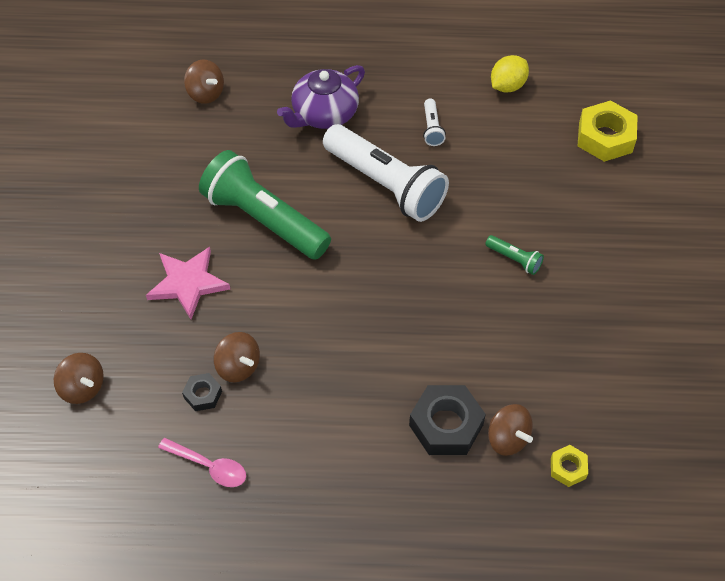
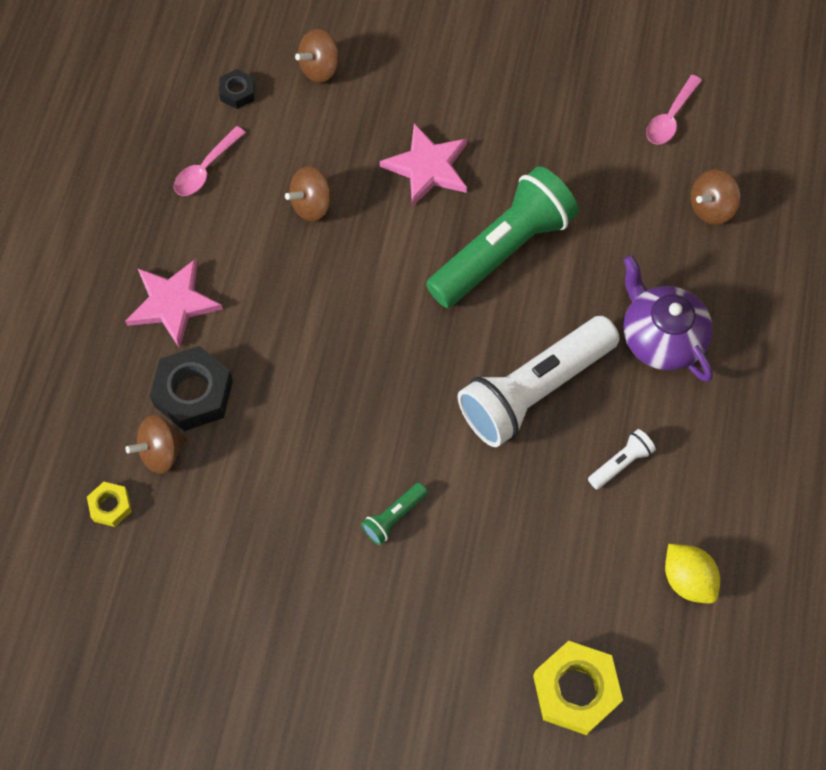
camera: 100 degrees right, 10 degrees up
black nut [182,373,222,411] -> black nut moved to [219,69,255,109]
white flashlight [423,98,446,146] -> white flashlight turned 135 degrees clockwise [588,429,656,489]
none -> pink star [125,259,223,349]
none -> pink spoon [646,75,702,144]

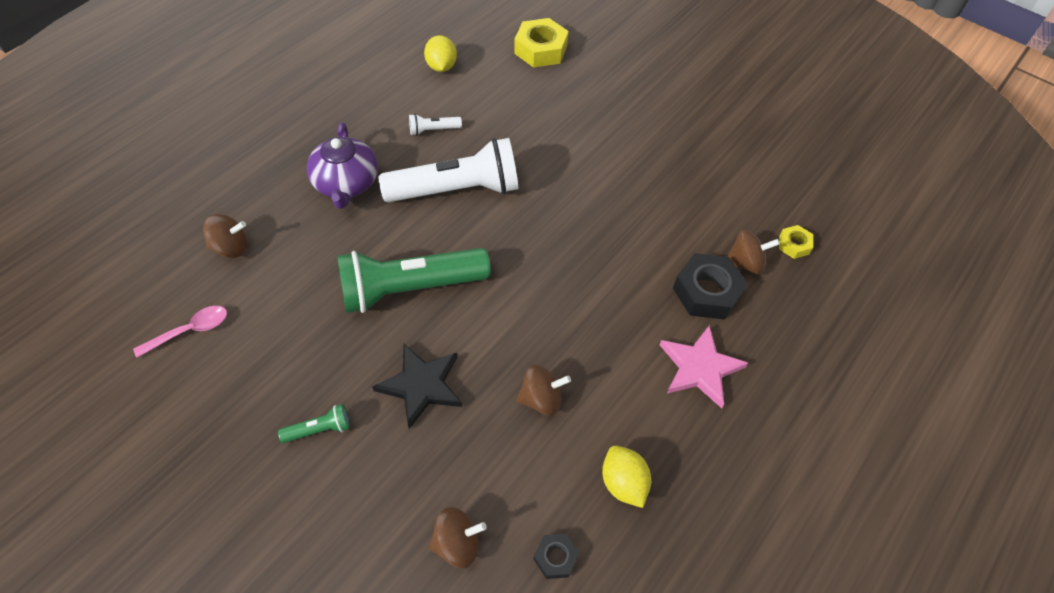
camera: 155 degrees left, 10 degrees down
pink spoon [174,126,246,196] -> yellow lemon [602,446,651,508]
green flashlight [361,483,428,545] -> green flashlight moved to [278,404,350,443]
pink star [380,123,467,207] -> black star [372,344,462,429]

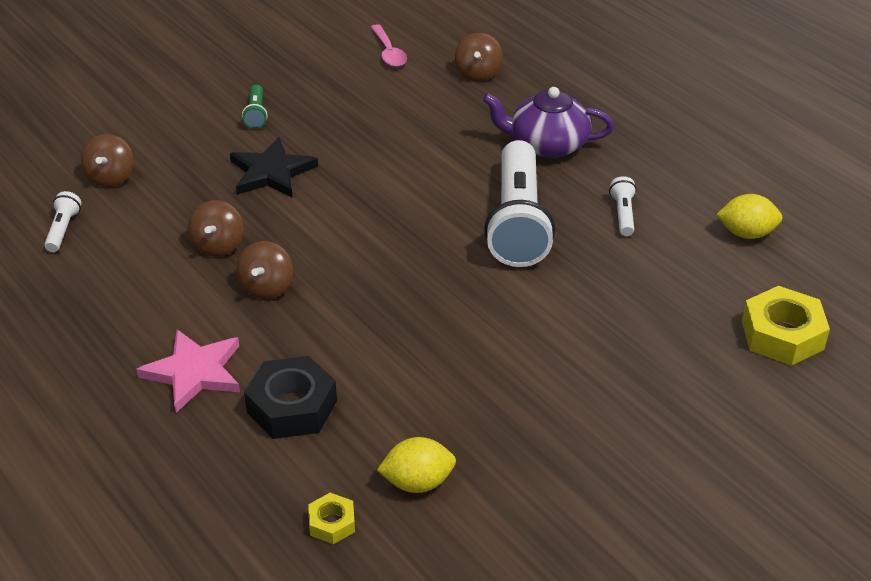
camera: 105 degrees right, 15 degrees down
green flashlight [337,248,491,313] -> none
black nut [534,534,579,579] -> white flashlight [44,191,81,252]
yellow lemon [602,446,651,508] -> yellow lemon moved to [377,437,456,493]
brown spinning top [727,230,780,274] -> brown spinning top moved to [236,241,293,299]

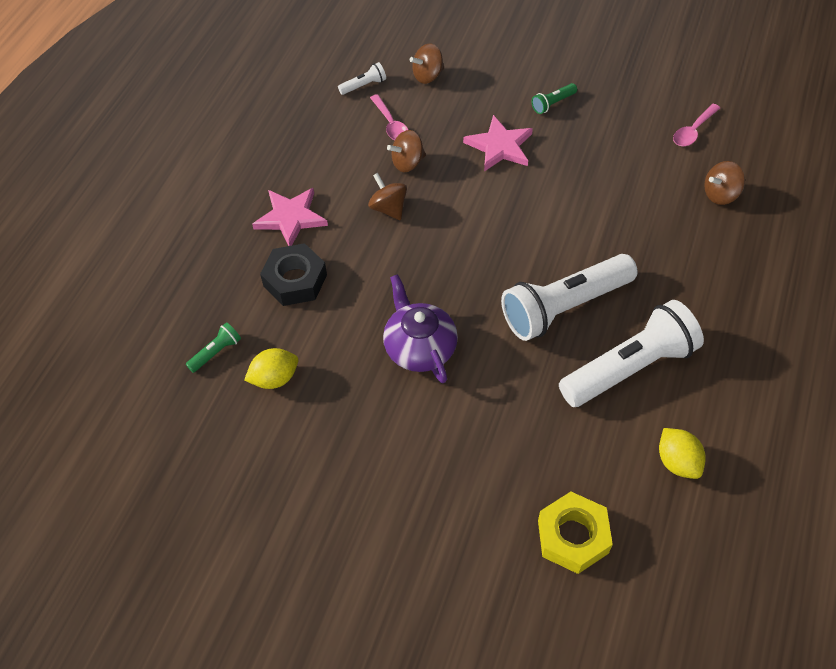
camera: 60 degrees right, 15 degrees up
black star [230,137,318,198] -> pink star [463,115,533,171]
brown spinning top [236,241,293,299] -> brown spinning top turned 75 degrees clockwise [368,173,407,220]
yellow nut [308,493,355,544] -> green flashlight [186,322,241,373]
yellow lemon [377,437,456,493] -> yellow lemon turned 75 degrees counterclockwise [244,348,298,389]
purple teapot [483,87,614,158] -> purple teapot moved to [383,274,458,383]
white flashlight [609,176,637,236] -> white flashlight [559,300,704,407], size x2.43
none -> pink spoon [370,94,408,140]

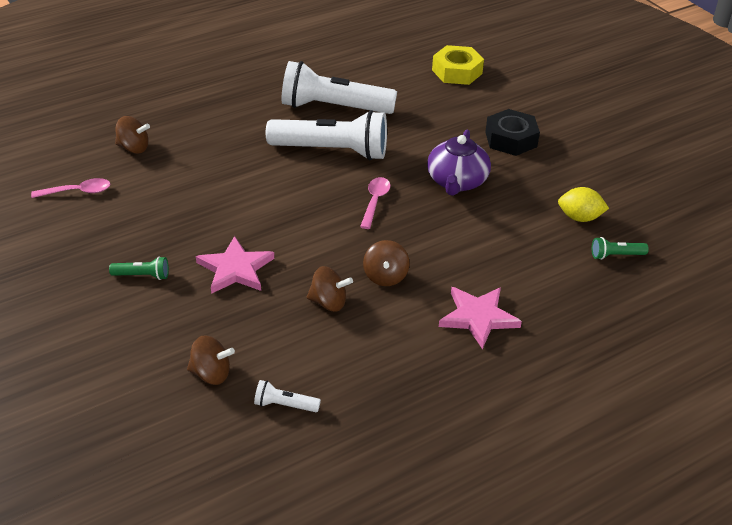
camera: 145 degrees left, 15 degrees down
black nut [260,243,327,306] -> black nut moved to [485,109,540,156]
pink spoon [370,94,408,140] -> pink spoon moved to [360,177,391,229]
yellow lemon [659,428,706,479] -> none

